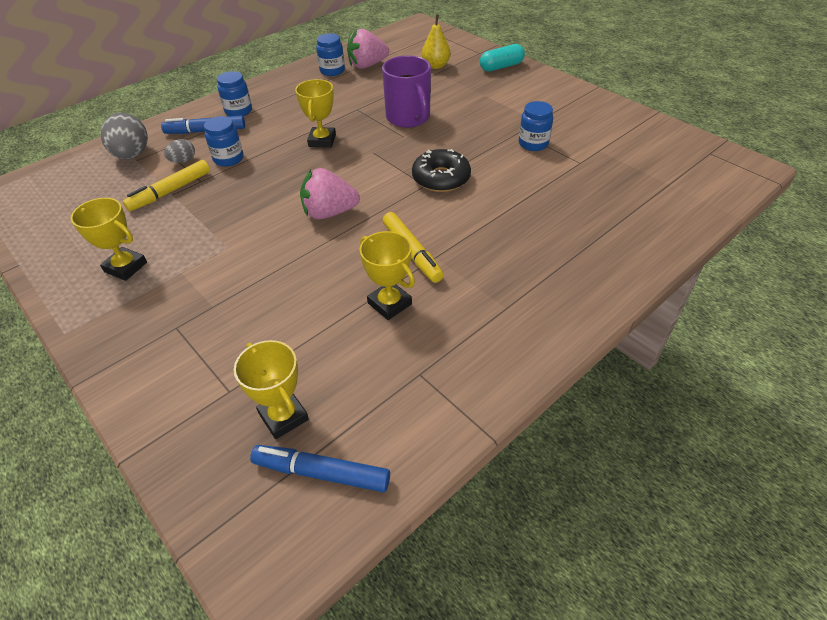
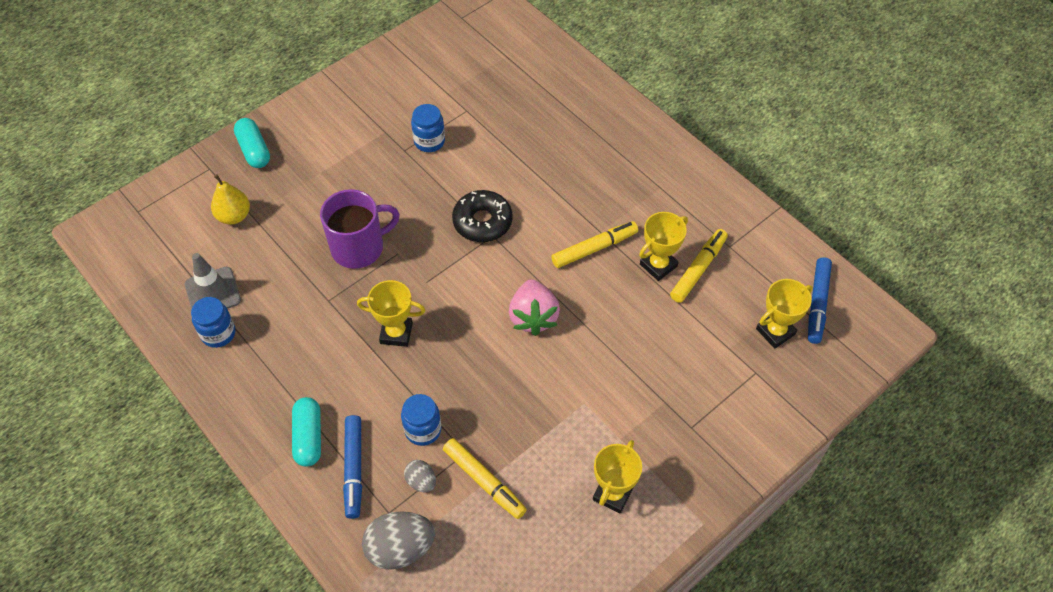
camera: 90 degrees left, 10 degrees up
blue jar [217,71,252,116] -> turquoise capsule [292,397,321,467]
pink strawberry [347,29,389,69] -> grey traffic cone [185,253,241,309]
none -> yellow marker [670,229,728,303]

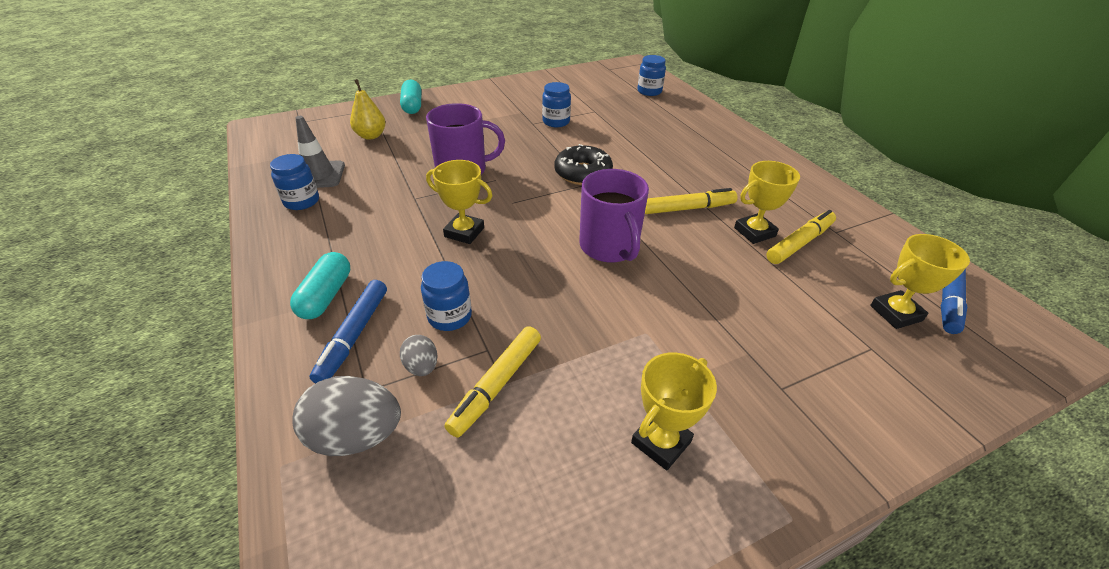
camera: 15 degrees right, 15 degrees down
yellow marker [443,438,527,519] -> yellow marker turned 60 degrees clockwise [445,326,541,438]
pink strawberry [509,280,560,336] -> purple mug [579,169,649,263]
none -> blue jar [637,55,666,96]

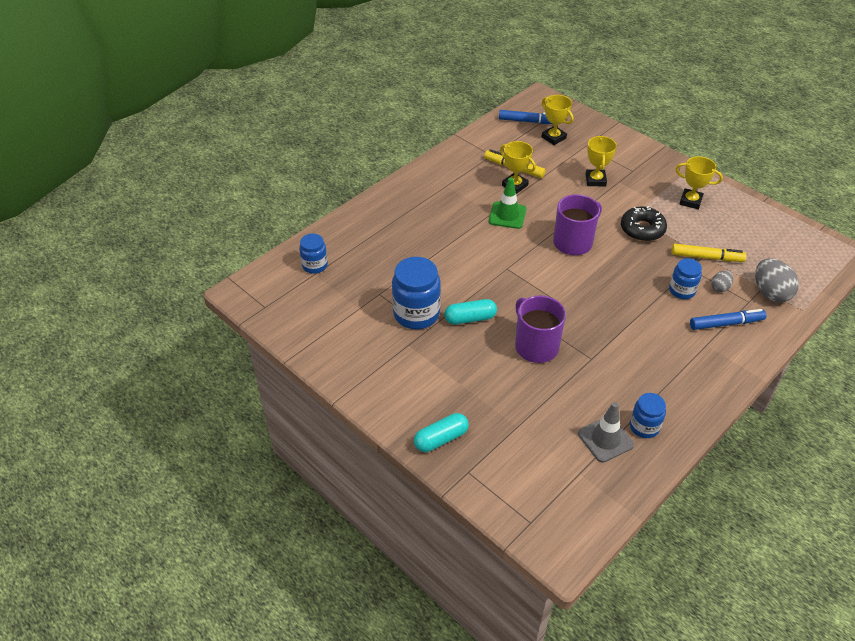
camera: 110 degrees left, 5 degrees up
turquoise capsule [290,252,350,319] -> turquoise capsule moved to [444,299,497,324]
yellow pear [350,79,386,140] -> none
yellow trophy [426,160,493,244] -> yellow trophy moved to [586,136,617,186]
blue jar [542,82,571,127] -> blue jar [392,257,441,329], size x1.72
black donut [555,144,613,185] -> black donut moved to [621,206,667,241]
yellow marker [645,188,737,214] -> green traffic cone [489,177,526,229]

